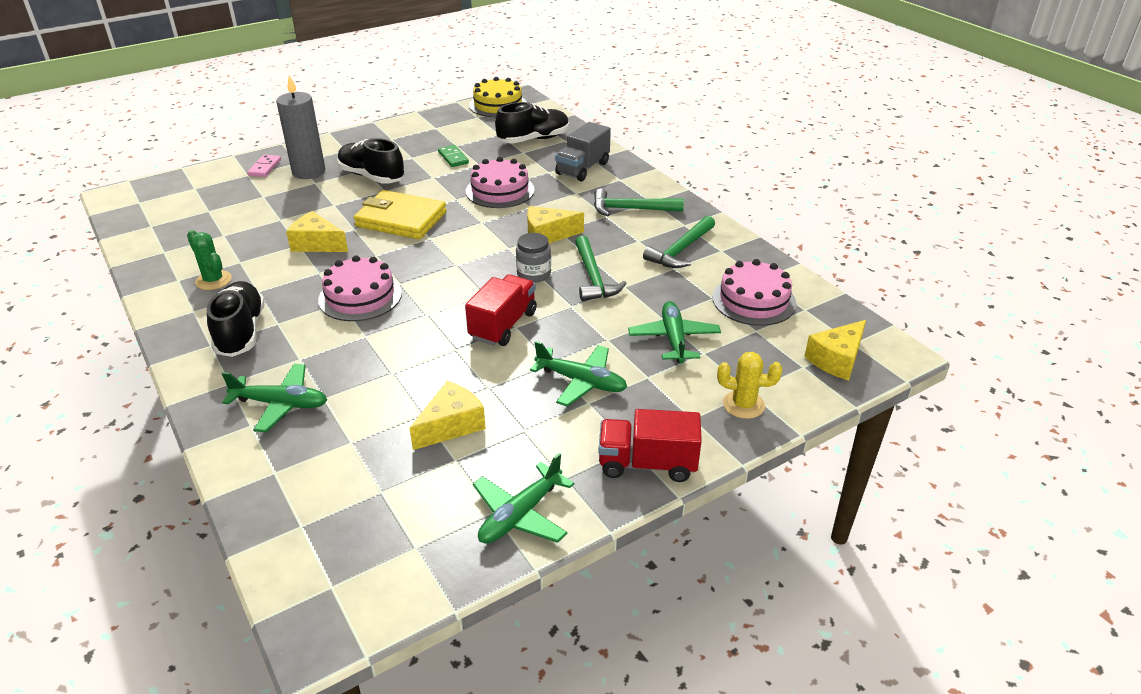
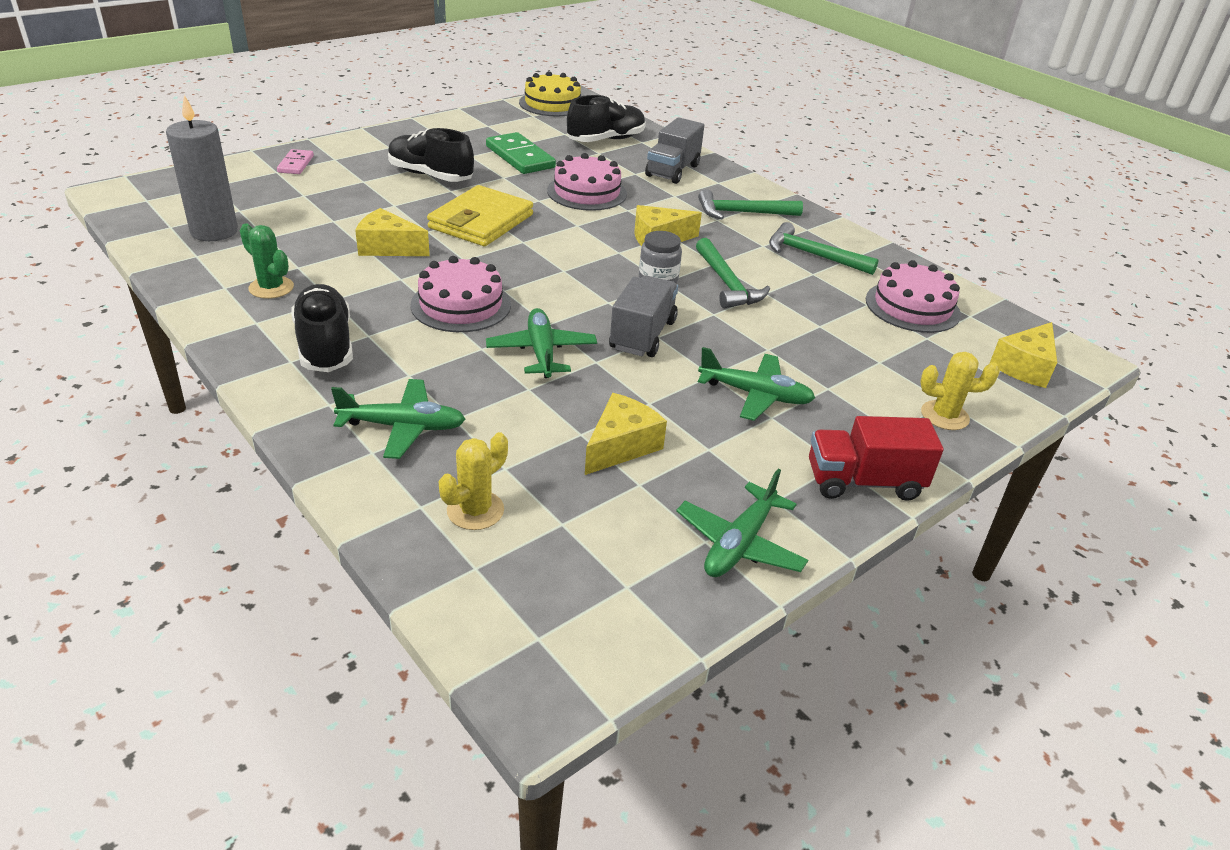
camera: 10 degrees left, 0 degrees up
grey candle [276,75,325,179] -> grey candle moved to [166,95,238,241]
yellow wallet [353,190,447,239] -> yellow wallet turned 75 degrees counterclockwise [427,185,533,246]
green domino [438,145,469,167] -> green domino [486,132,556,174], size x1.74
red truck [465,274,537,346] -> grey truck [609,276,678,357]
green plane [628,301,721,363] -> green plane moved to [486,308,597,378]
green hammer [643,216,715,268] -> green hammer turned 90 degrees clockwise [769,222,879,275]
none -> yellow cactus [438,432,508,530]

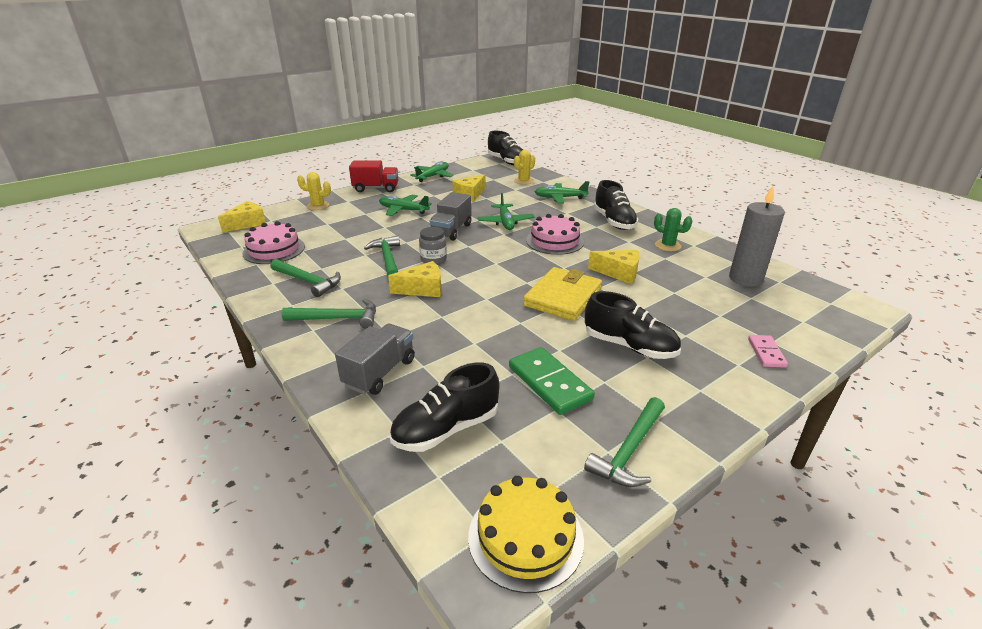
camera: 175 degrees left, 5 degrees down
pink cake [547,153,627,211] -> none
none -> black shoe [488,131,523,165]
none -> green hammer [584,397,665,487]

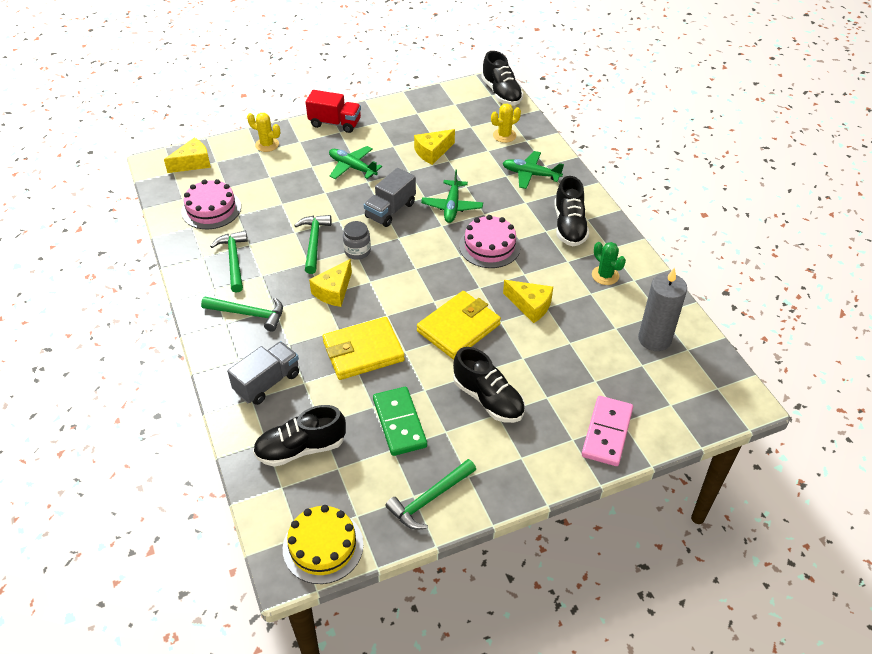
camera: 15 degrees right, 15 degrees up
green hammer [271,259,341,297] -> green hammer turned 150 degrees counterclockwise [210,231,248,293]
yellow cheese [388,261,442,297] -> yellow cheese turned 120 degrees clockwise [309,259,352,307]
green plane [410,162,454,182] -> none
pink domino [748,335,788,368] -> pink domino [582,396,633,466], size x1.74
none -> yellow wallet [322,317,405,380]

